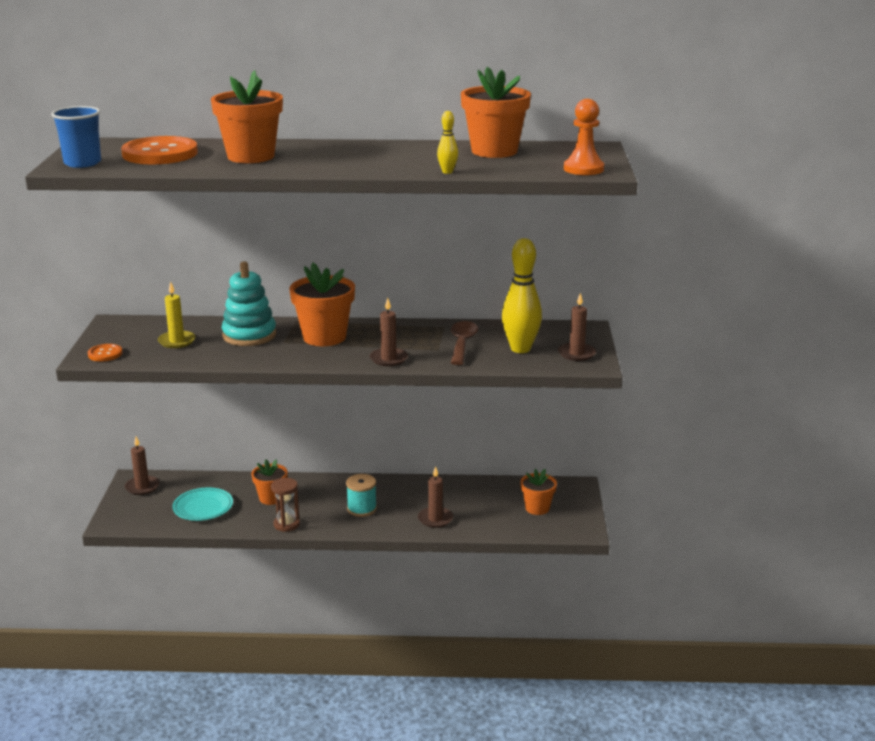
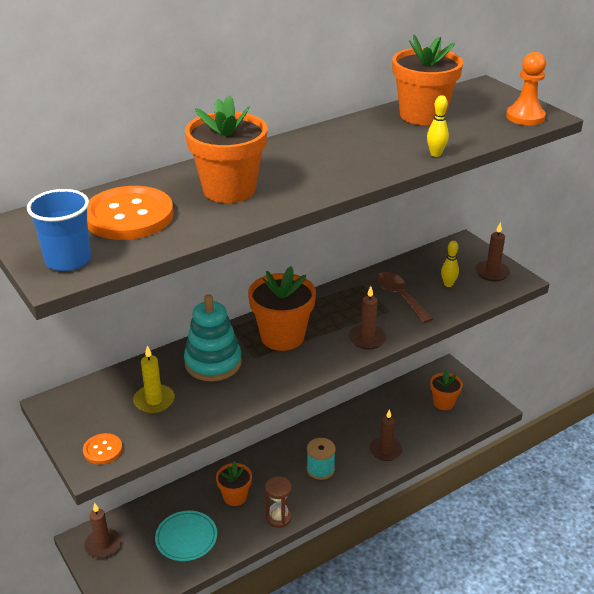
camera: 35 degrees left, 10 degrees up
yellow bowling pin [502,238,542,353] -> yellow bowling pin [441,241,459,287], size x0.48

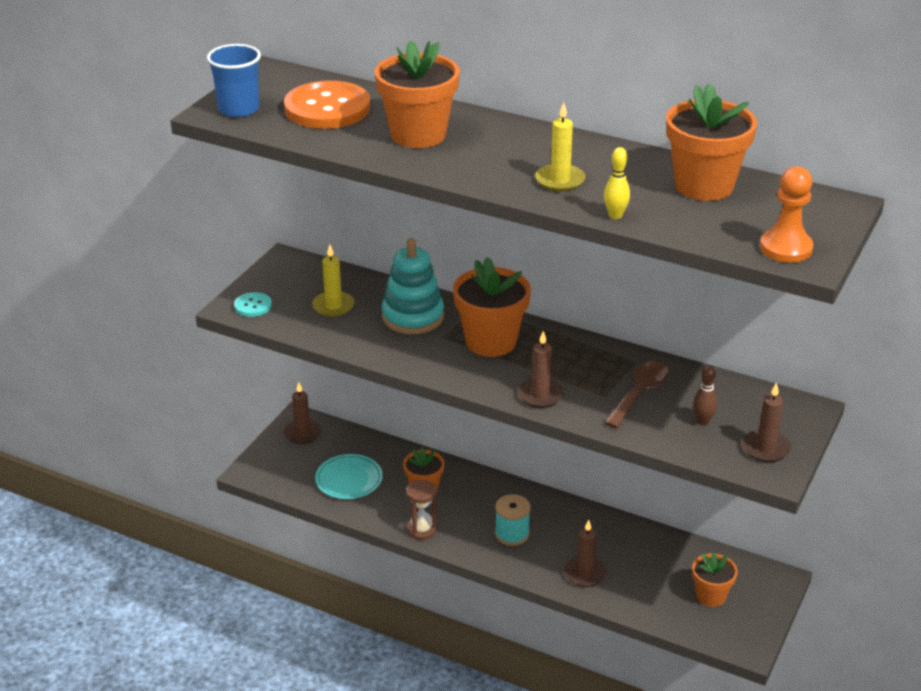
camera: 60 degrees right, 0 degrees up
orange button [83,433,123,465] -> turquoise button [234,292,272,317]
yellow bowling pin [441,241,459,287] -> brown bowling pin [693,365,717,425]
none -> yellow candle [535,102,585,191]

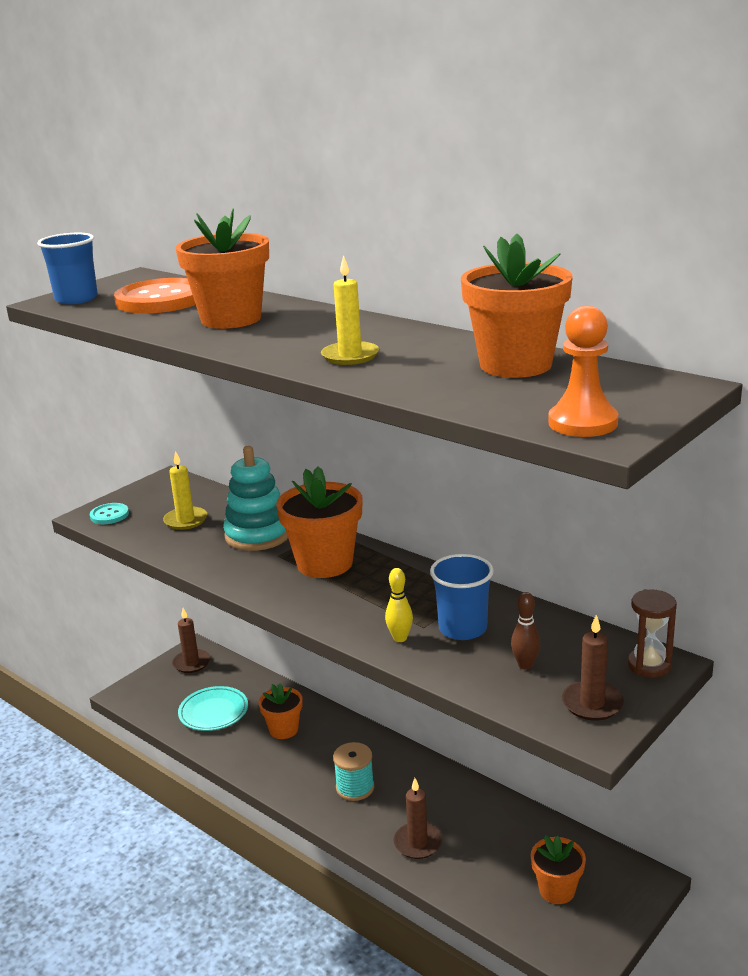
camera: 15 degrees right, 10 degrees down
brown hourglass [406,480,437,540] -> brown hourglass moved to [628,589,677,678]
brown candle [518,331,564,408] -> none
yellow bowling pin [604,147,630,219] -> yellow bowling pin moved to [385,568,413,642]
brown spoon [604,361,669,429] -> blue cup [430,554,494,640]

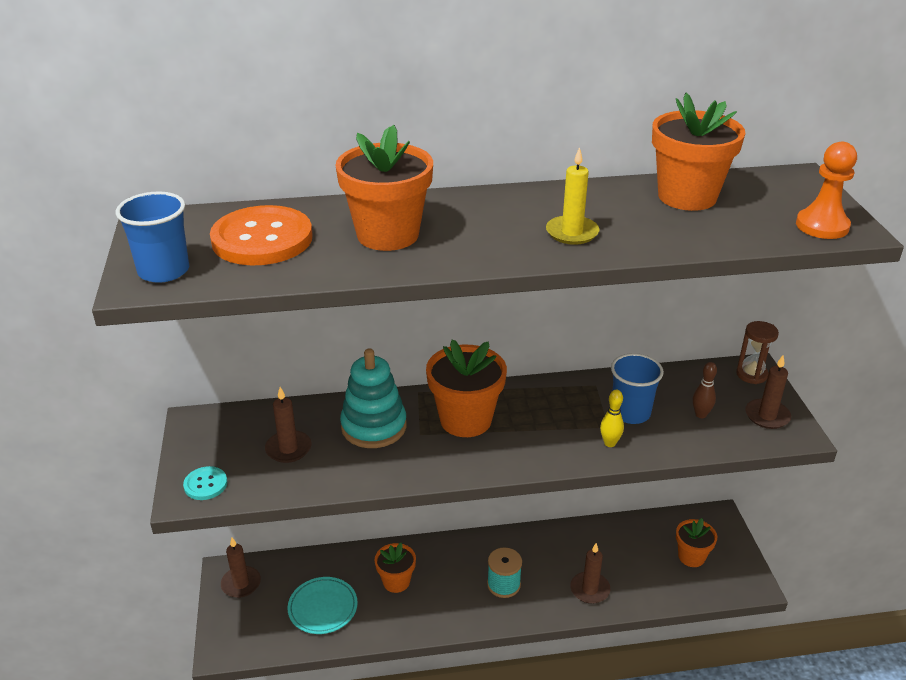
camera: 50 degrees left, 10 degrees up
yellow candle [163,451,207,530] -> brown candle [265,387,312,463]

